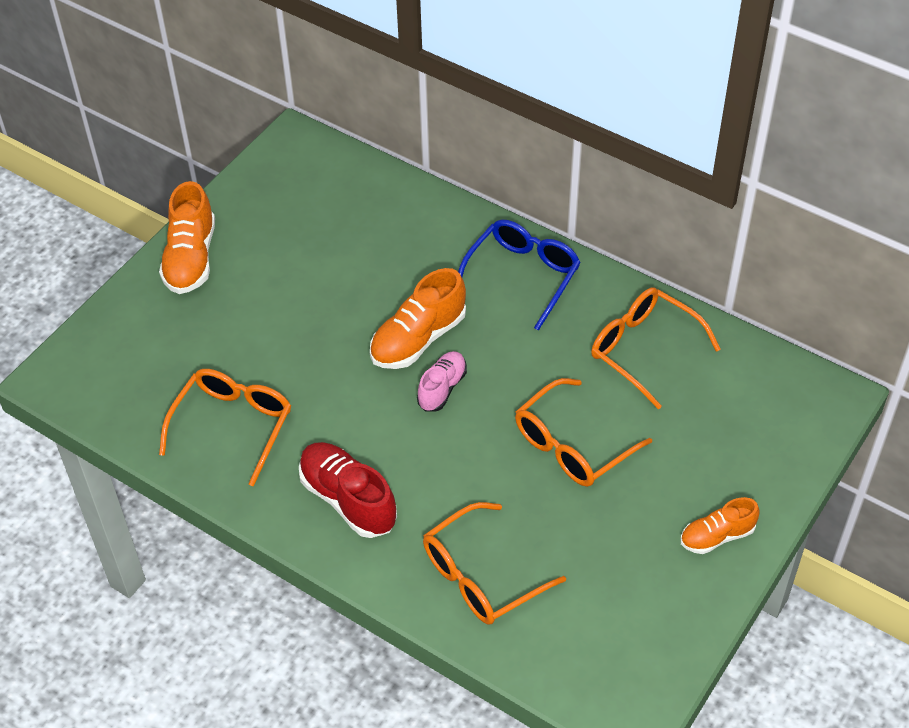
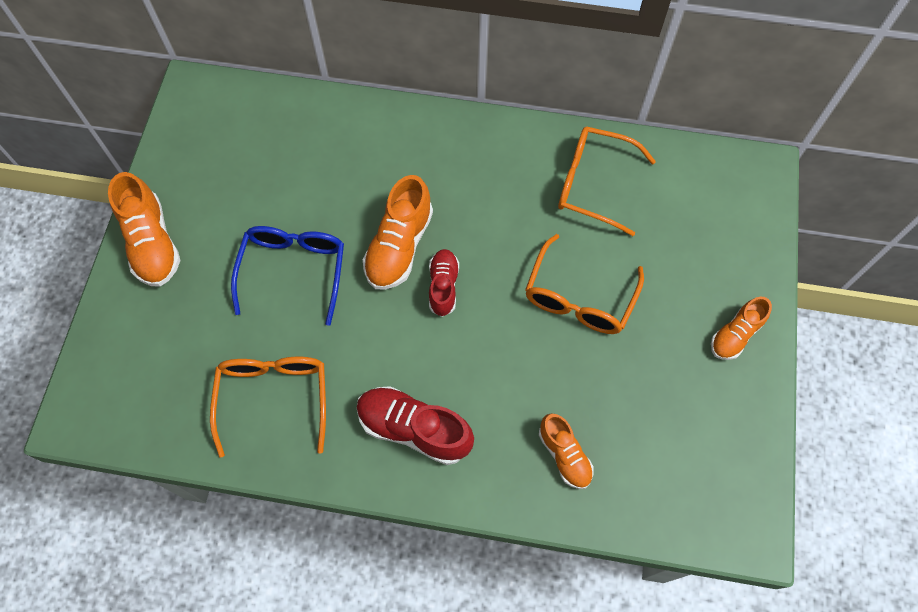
camera: 25 degrees left, 15 degrees up
pink shoe [417,351,467,412] -> red shoe [429,249,459,317]
orange glasses [423,502,566,625] -> orange shoe [539,413,594,489]
blue glasses [458,220,581,331] -> blue glasses moved to [231,226,344,326]

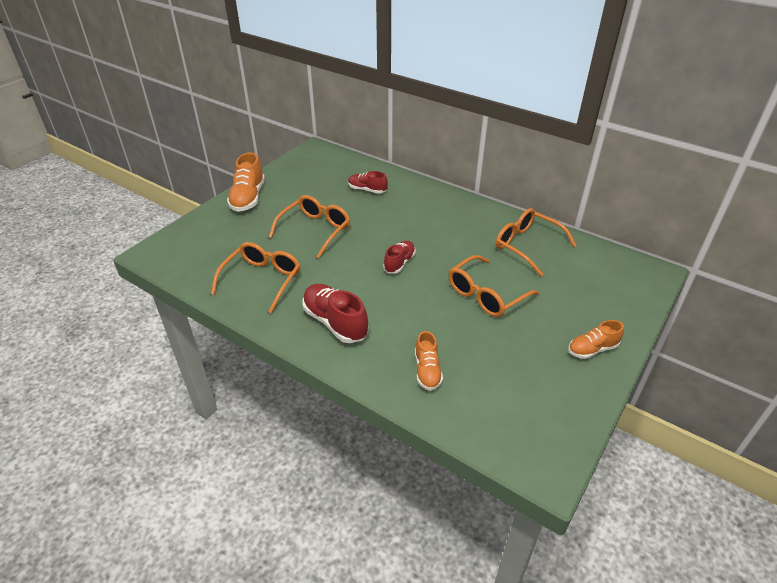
camera: 25 degrees right, 25 degrees down
blue glasses [231,226,344,326] -> orange glasses [269,195,350,258]
orange shoe [363,175,433,290] -> none
none -> red shoe [348,171,388,194]

